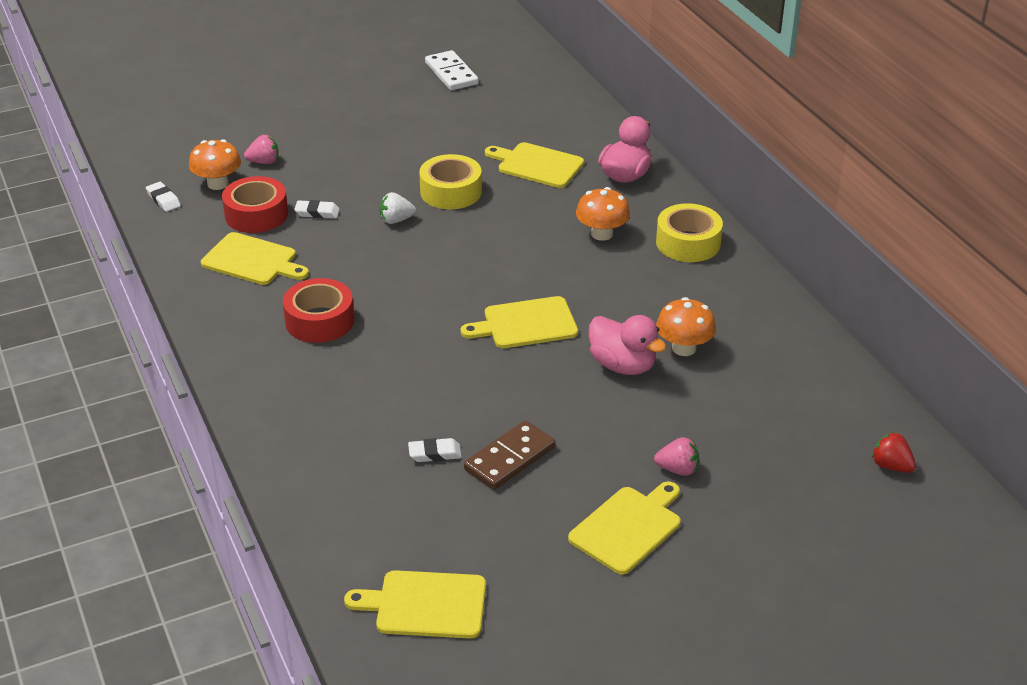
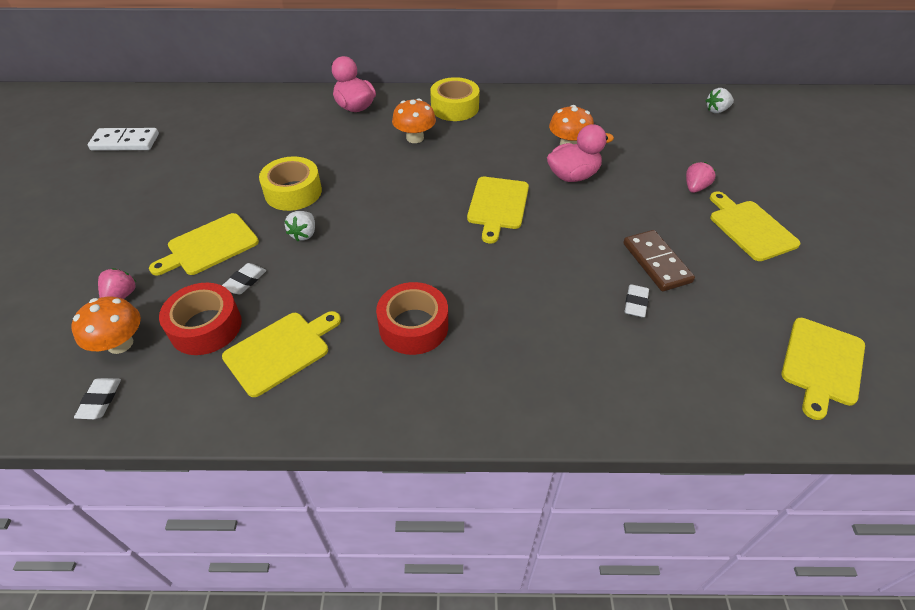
camera: 65 degrees left, 10 degrees up
white eraser [146,182,181,212] -> white eraser turned 75 degrees counterclockwise [74,378,121,419]
yellow cutting board [485,142,584,188] -> yellow cutting board moved to [149,213,259,276]
red strawberry [872,432,916,473] -> white strawberry [706,88,734,113]

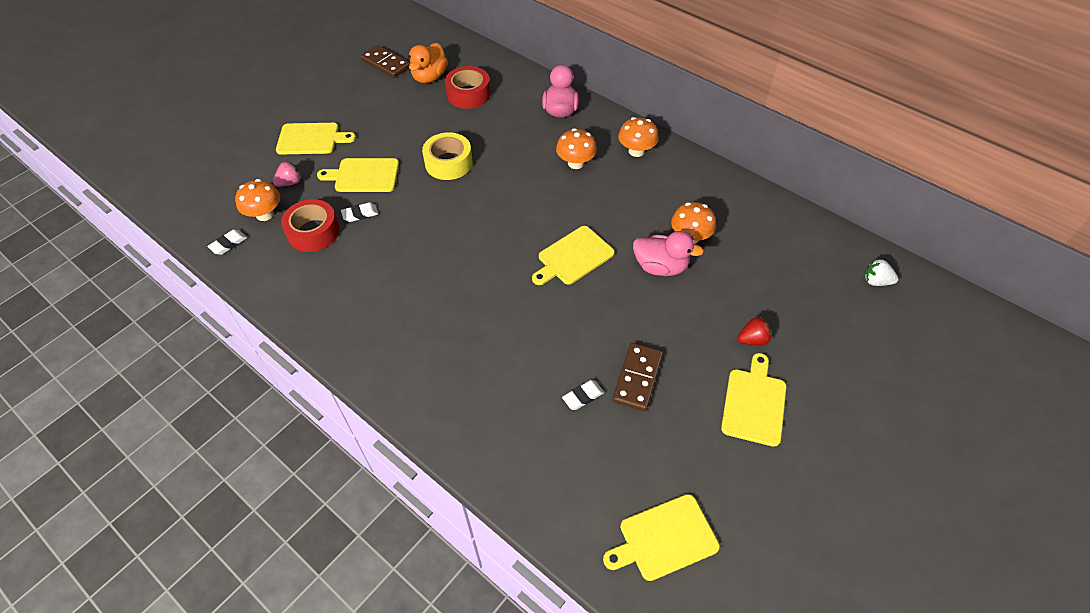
camera: 40 degrees right, 5 degrees up
white domino [88,128,159,151] -> brown domino [360,45,410,78]
yellow cutting board [222,311,341,397] -> yellow cutting board moved to [276,123,356,155]
white strawberry [284,211,315,241] -> none
red tape [376,282,448,355] -> red tape moved to [445,66,491,109]
yellow tape [430,77,479,121] -> orange mushroom [618,117,659,157]
pink strawberry [686,162,716,193] -> red strawberry [737,317,772,345]
none -> orange duck [409,43,448,83]

